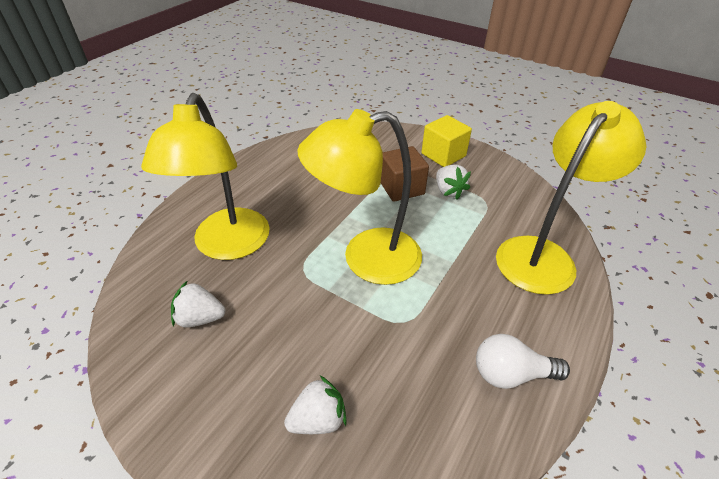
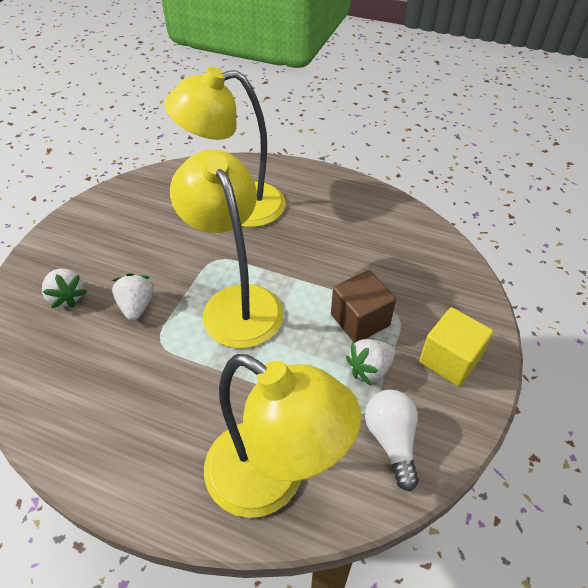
camera: 80 degrees right, 5 degrees up
white strawberry [171,280,225,328] -> white strawberry moved to [112,273,154,321]
white light bulb [476,334,570,389] -> white light bulb moved to [365,390,419,491]

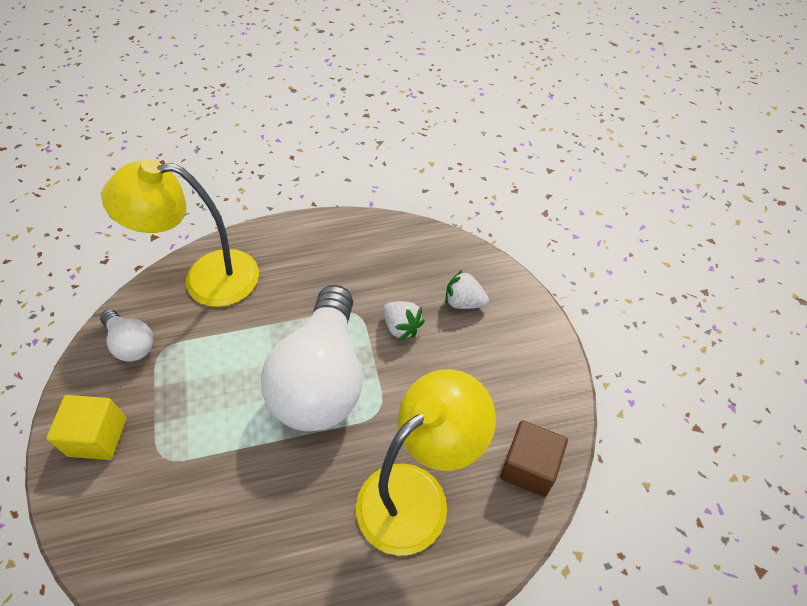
camera: 145 degrees right, 5 degrees up
yellow lamp [170,150,283,348] -> white light bulb [261,285,363,431]
brown cube [331,270,396,343] -> brown cube moved to [500,420,568,497]
white strawberry [346,339,396,386] -> none

